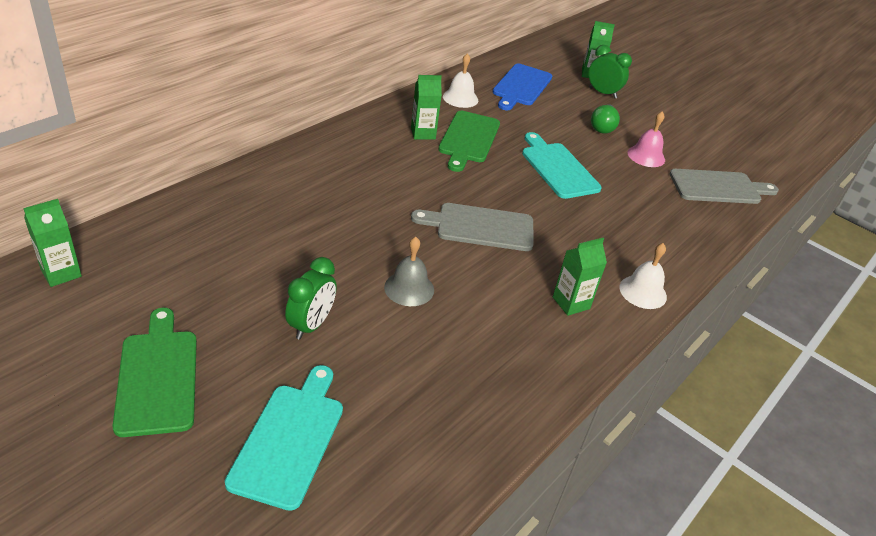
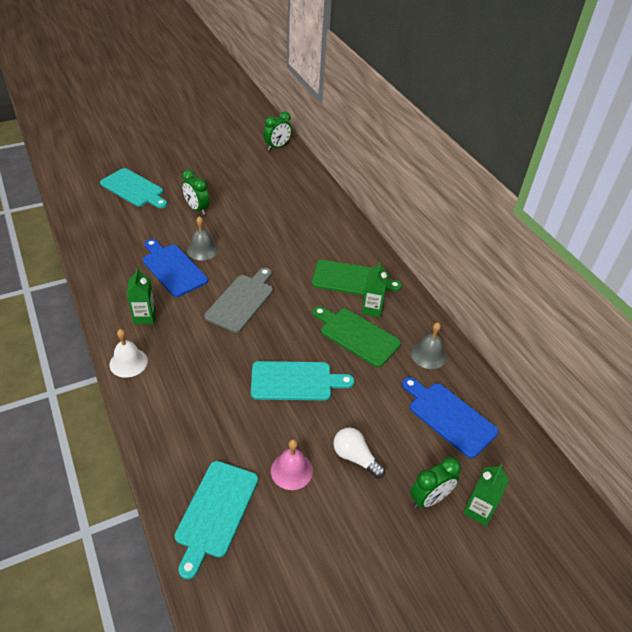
camera: 115 degrees right, 5 degrees up
green carton [23,199,82,287] -> green clock [263,112,292,150]
green cutting board [113,308,197,437] -> green cutting board moved to [312,260,402,295]
white bell [443,53,478,108] -> grey bell [411,323,447,369]
green light bulb [591,104,620,134] -> white light bulb [333,427,385,478]
grey cutting board [670,169,779,204] -> turquoise cutting board [175,461,258,579]
none -> blue cutting board [143,239,208,297]

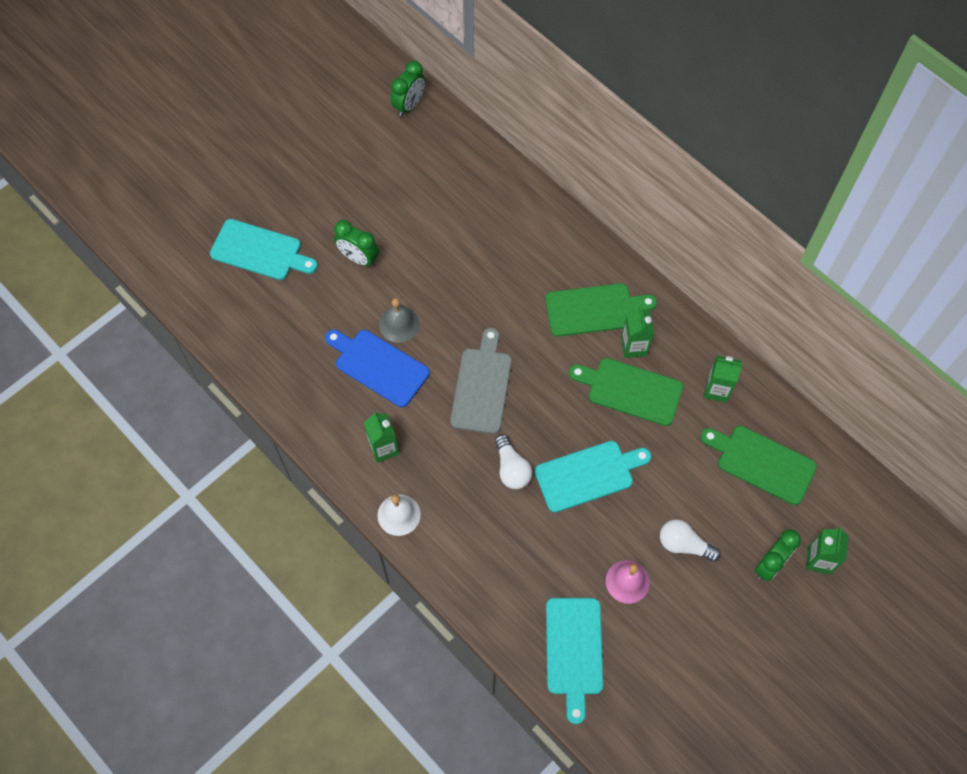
camera: 15 degrees left, 20 degrees up
blue cutting board [402,377,499,458] -> green cutting board [701,426,817,505]
grey bell [411,323,447,369] -> green carton [704,356,743,403]
none -> white light bulb [495,434,532,489]

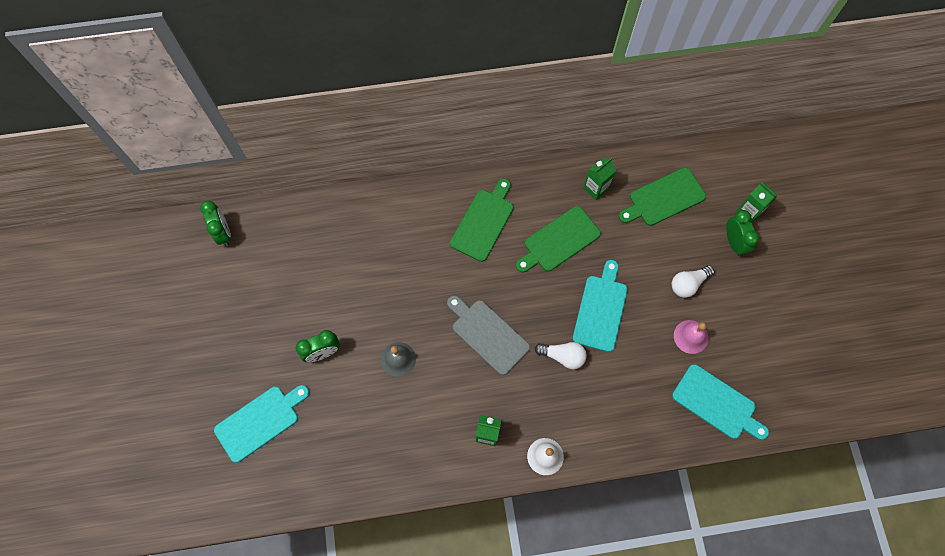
camera: 55 degrees left, 5 degrees up
blue cutting board [325,330,430,407] -> none
green carton [621,306,654,358] -> none

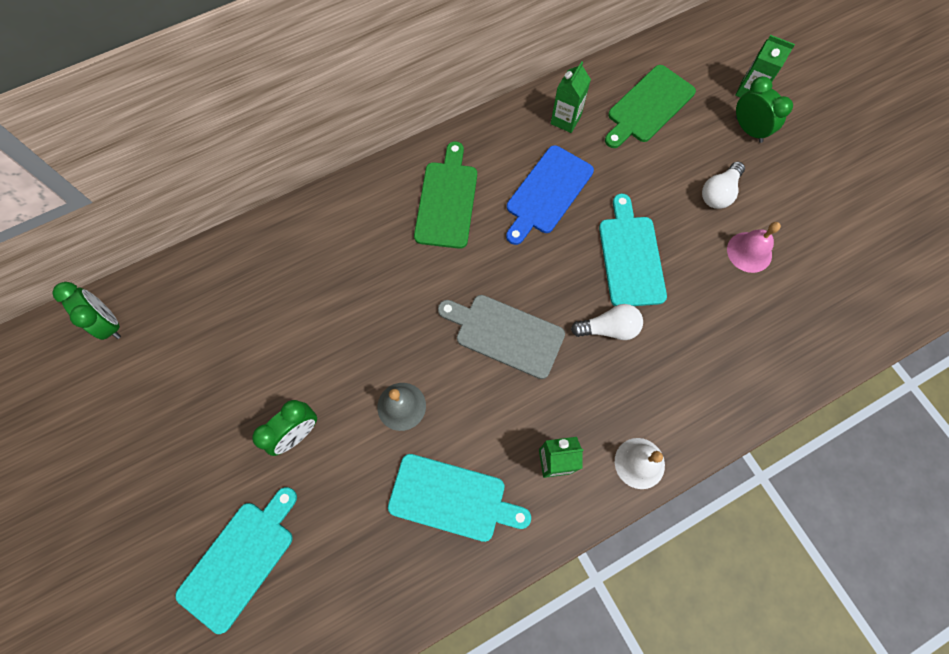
camera: 20 degrees left, 0 degrees up
green cutting board [516,206,601,273] -> blue cutting board [506,145,594,245]
turquoise cutting board [672,364,769,440] -> turquoise cutting board moved to [388,454,531,542]

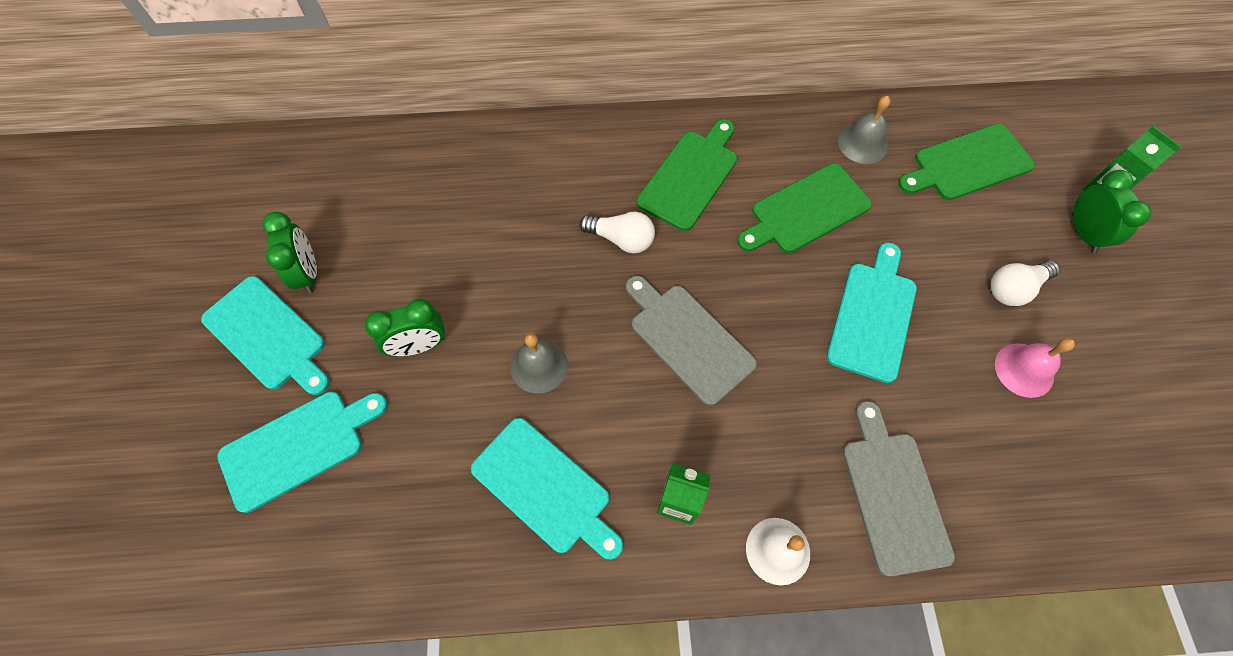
camera: 25 degrees right, 5 degrees down
green clock [52,282,121,340] -> green clock moved to [262,212,317,294]
blue cutting board [506,145,594,245] -> green cutting board [737,164,872,253]
green carton [551,62,591,133] -> grey bell [838,96,890,164]
white light bulb [571,304,643,340] -> white light bulb moved to [579,212,655,254]
none -> turquoise cutting board [201,276,330,395]
none -> grey cutting board [843,401,955,577]

